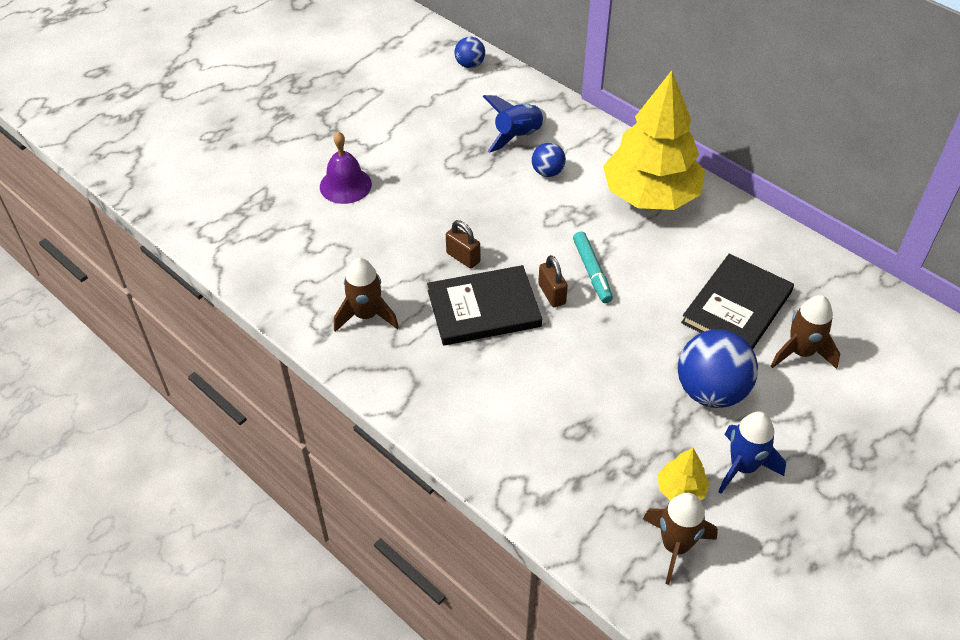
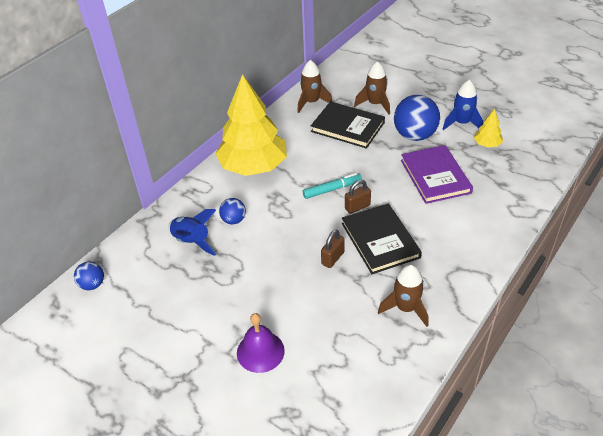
camera: 95 degrees left, 5 degrees down
brown rocket [643,493,718,585] -> brown rocket moved to [297,60,332,113]
none -> purple book [401,145,473,204]

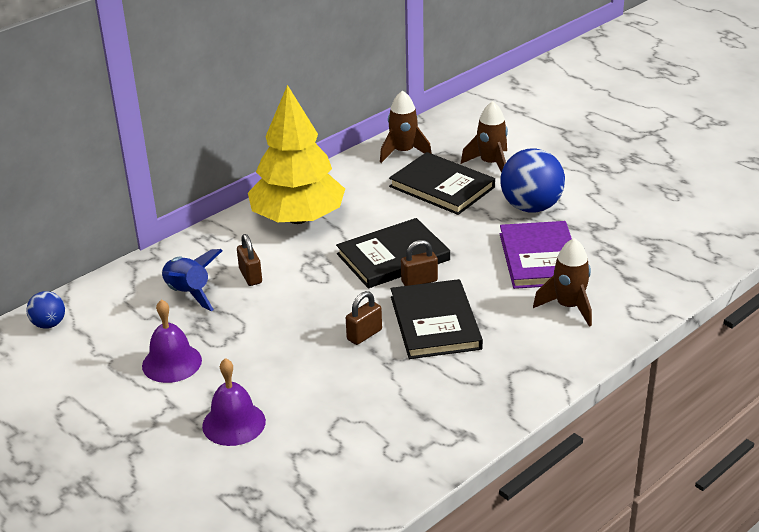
camera: 10 degrees right, 10 degrees down
blue ball [219,198,246,224] -> brown padlock [237,234,262,286]
turquoise marker [303,173,362,199] -> black book [336,218,450,288]
brown rocket [378,264,428,327] -> brown rocket moved to [533,238,592,327]
blue rocket [443,80,483,130] -> none
yellow tree [474,109,503,148] -> none
none -> purple bell [142,299,202,383]

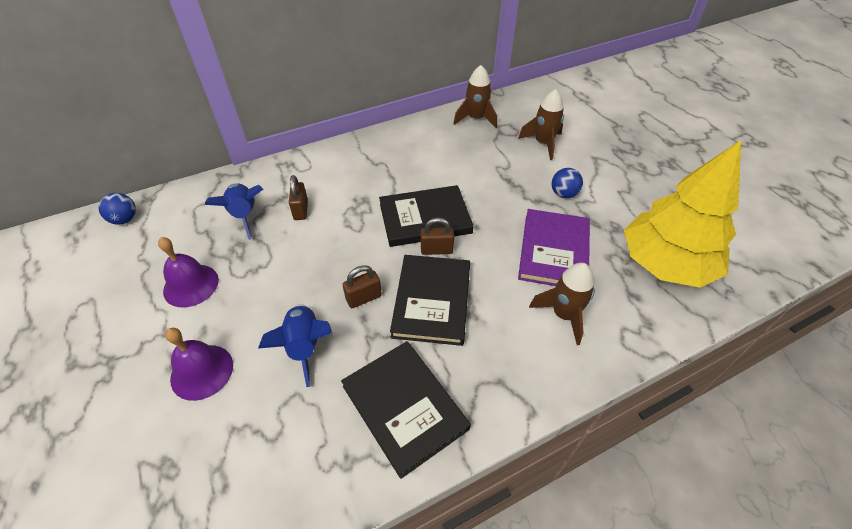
camera: 15 degrees right, 15 degrees up
yellow tree [248,85,345,224] -> yellow tree moved to [624,140,741,288]
black book [389,152,495,215] -> black book moved to [341,341,471,479]
blue ball [501,148,565,213] -> blue ball [552,168,583,198], size x0.52
none -> blue rocket [258,304,332,387]

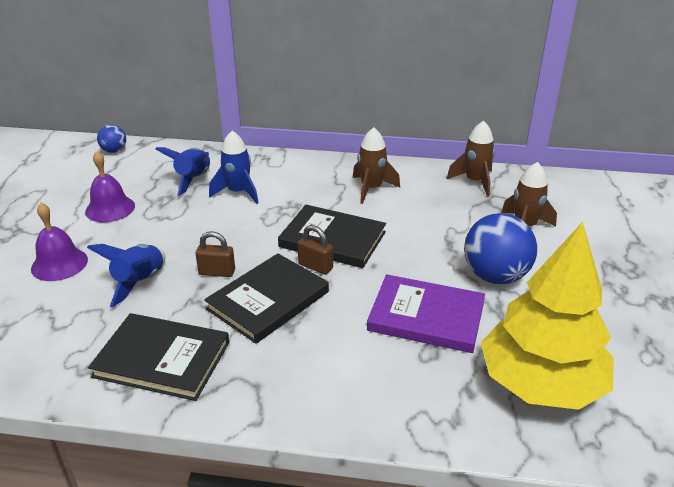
camera: 35 degrees right, 15 degrees down
brown padlock [289,175,308,220] -> blue rocket [209,131,259,204]
black book [341,341,471,479] -> black book turned 75 degrees counterclockwise [88,313,229,401]
purple book [518,209,590,286] -> purple book turned 60 degrees clockwise [367,274,485,353]
brown rocket [529,263,595,345] -> brown rocket moved to [353,127,400,204]
blue ball [552,168,583,198] -> blue ball [464,213,537,284], size x1.91

